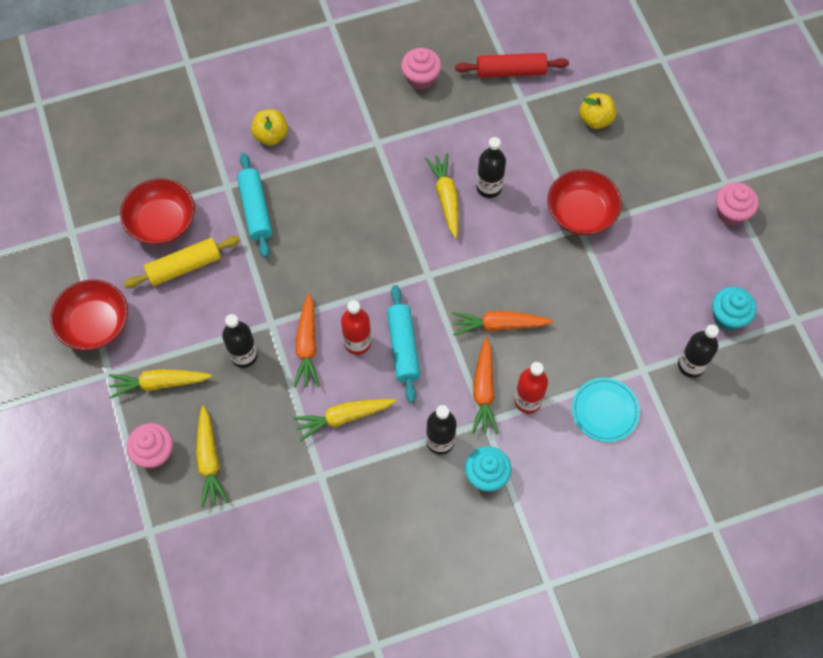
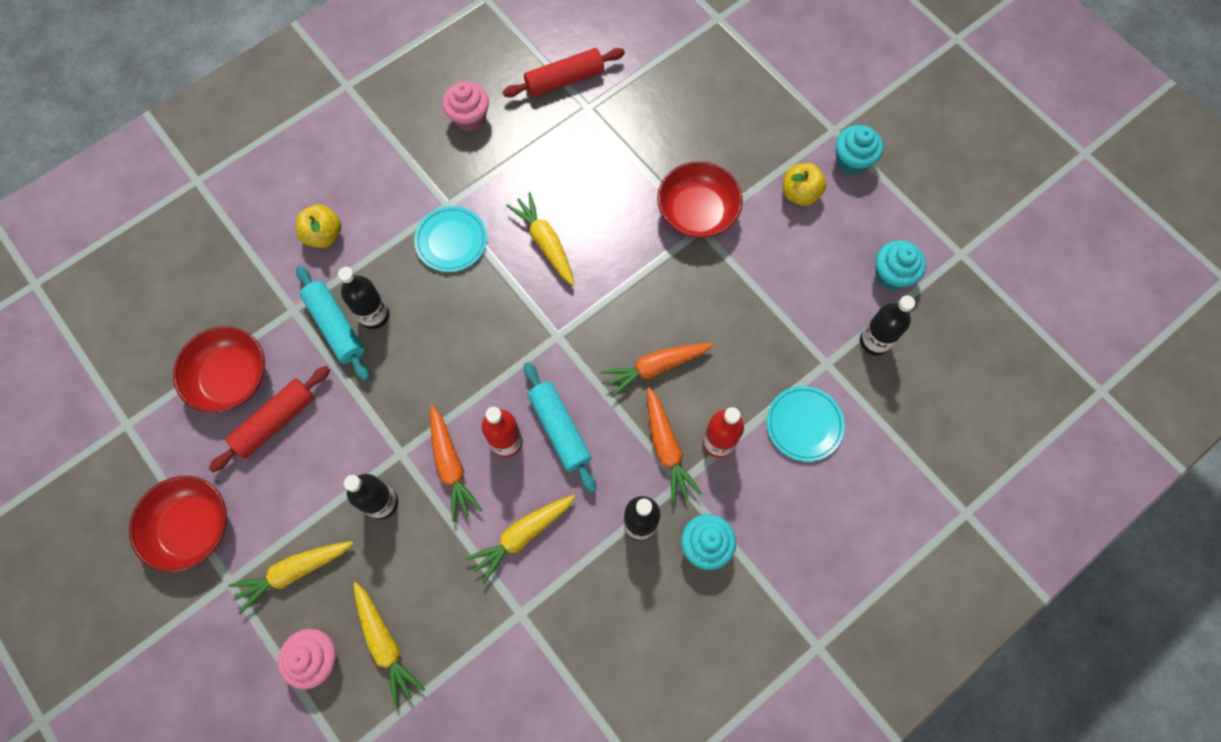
camera: 20 degrees left, 5 degrees up
yellow rolling pin [124,236,240,288] -> red rolling pin [209,366,330,472]
black bottle [477,137,506,198] -> black bottle moved to [338,267,389,329]
yellow apple [579,93,616,129] -> yellow apple moved to [783,163,827,206]
pink cupcake [716,182,759,226] -> turquoise cupcake [835,125,883,175]
none -> turquoise plate [414,206,487,272]

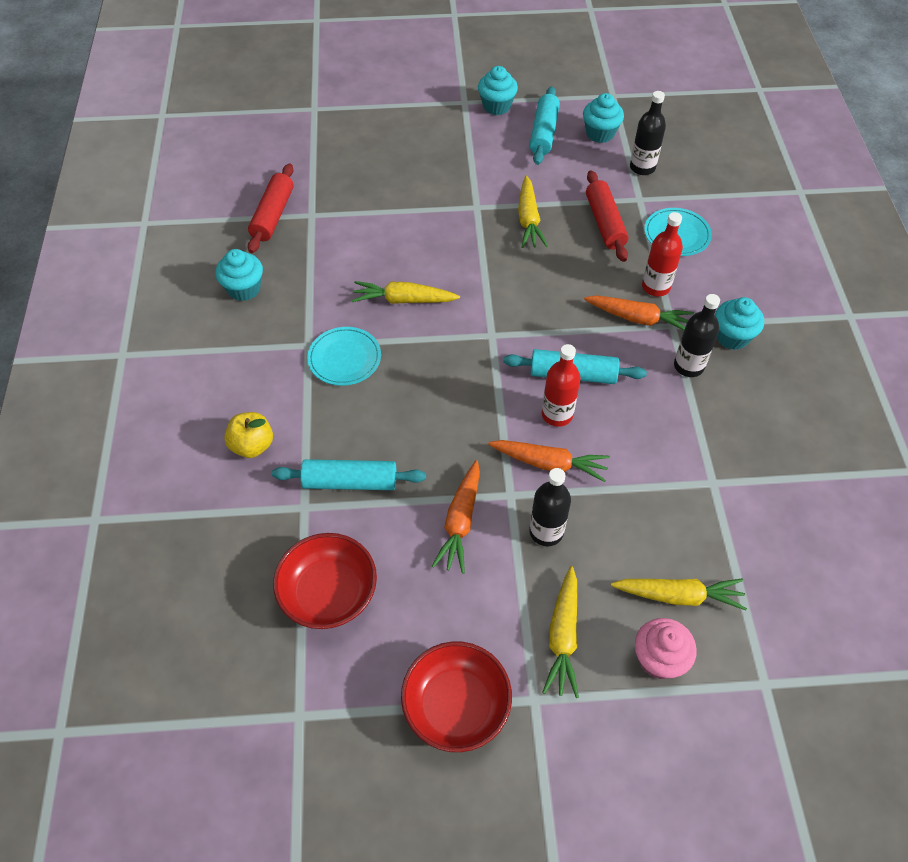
camera: 55 degrees left, 15 degrees down
red rolling pin [209,366,330,472] -> red rolling pin moved to [586,170,629,262]
black bottle [338,267,389,329] -> none
pink cupcake [442,81,489,131] -> turquoise cupcake [216,249,263,301]
yellow carrot [465,495,576,584] -> yellow carrot moved to [518,176,548,248]
orange carrot [601,343,714,398] -> orange carrot moved to [432,460,480,574]
red bowl [657,161,743,238] -> none
yellow apple [783,163,827,206] -> none
none -> turquoise rolling pin [529,86,560,165]

